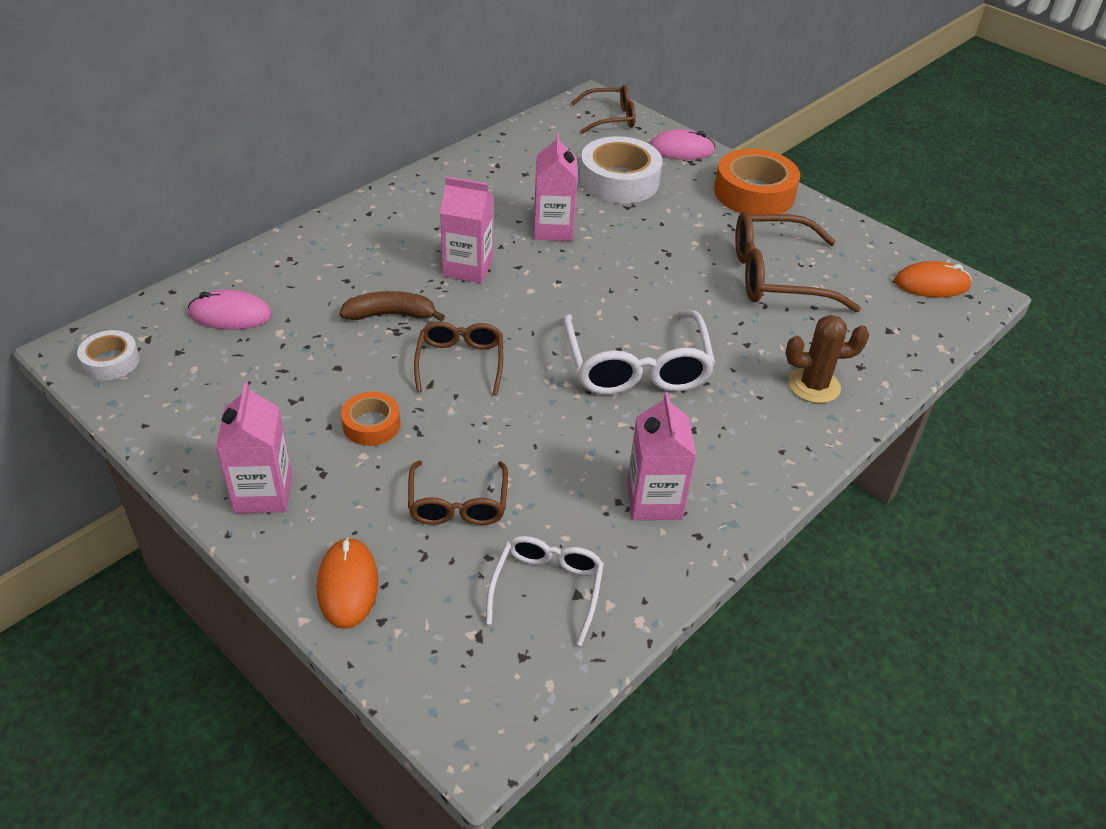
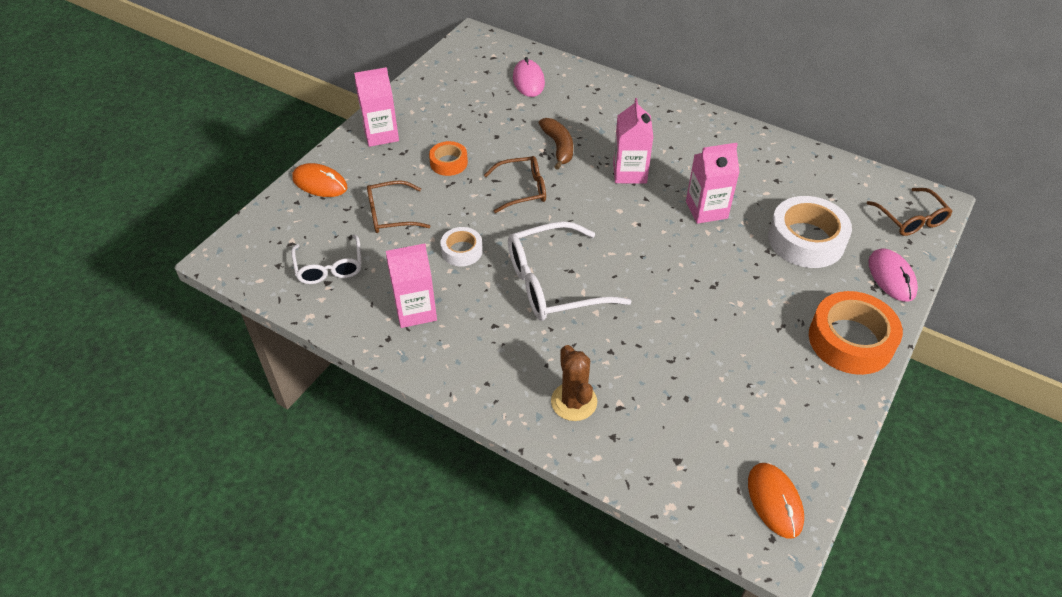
camera: 80 degrees right, 5 degrees up
white tape [77,330,140,380] -> white tape moved to [440,227,483,266]
orange mouse [317,537,378,629] -> orange mouse turned 45 degrees clockwise [292,163,347,197]
white glasses [486,536,604,646] -> white glasses turned 75 degrees clockwise [291,234,362,284]
brown glasses [735,212,861,312] -> none

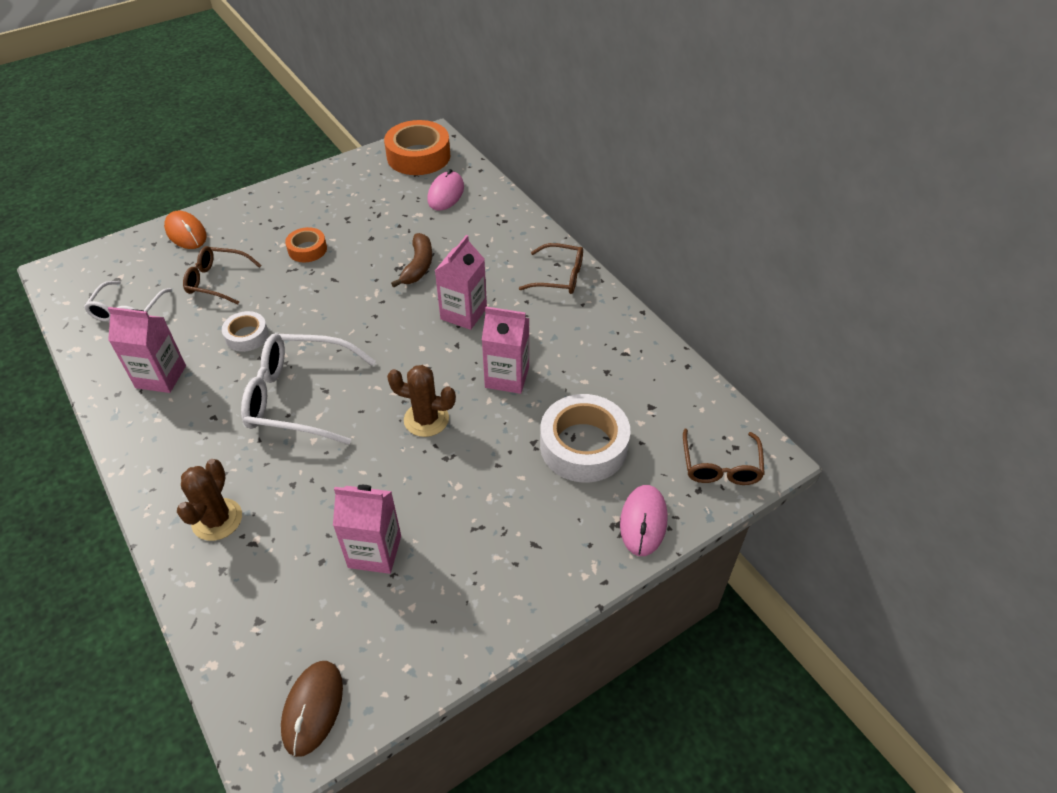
camera: 25 degrees right, 0 degrees up
pink carton [354,67,399,147] -> pink carton moved to [333,485,401,574]
brown glasses [484,156,546,213] -> brown glasses moved to [519,243,583,294]
orange mouse [748,463,804,538] -> brown mouse [281,661,343,757]
orange tape [809,291,903,375] -> orange tape moved to [384,120,450,175]
none -> brown cactus [387,365,456,437]

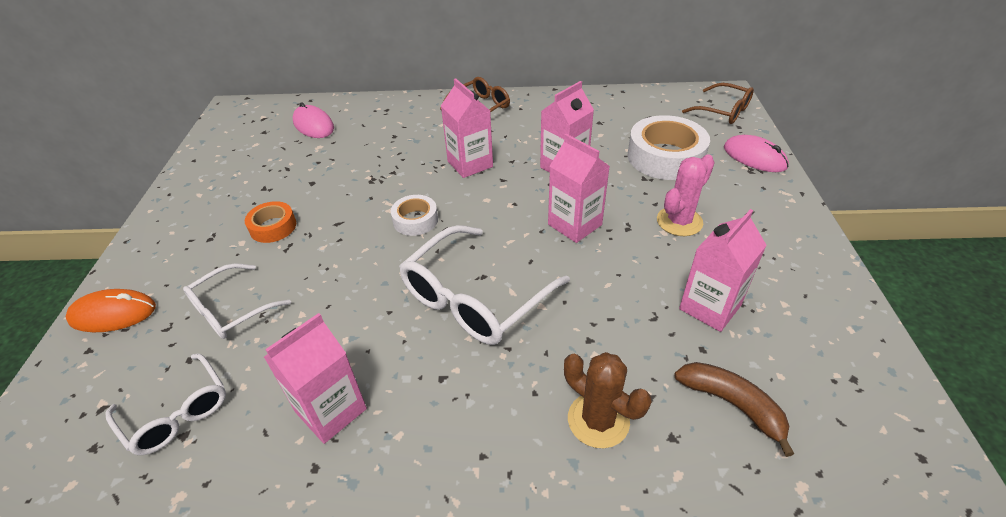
camera: 55 degrees left, 5 degrees down
brown glasses [183,246,262,304] -> white glasses [183,264,291,339]
white tape [222,311,269,352] -> white tape moved to [391,195,438,236]
brown mouse [281,661,343,757] -> none
orange tape [384,120,450,175] -> none
brown cactus [387,365,456,437] -> pink carton [548,134,610,243]
brown banana [391,233,432,287] -> brown banana moved to [674,362,794,457]
none -> pink cactus [657,154,715,236]

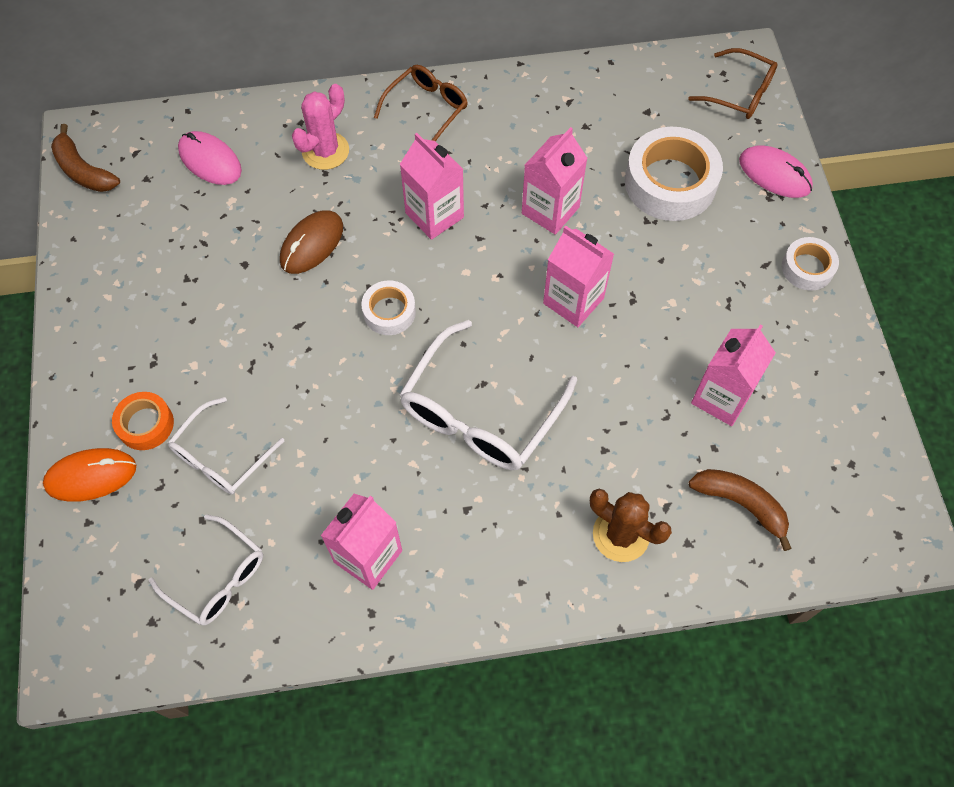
camera: 10 degrees left, 20 degrees up
orange tape [245,201,296,243] -> orange tape moved to [112,392,174,450]
pink cactus [657,154,715,236] -> pink cactus moved to [292,84,349,170]
none -> brown banana [51,124,120,192]
none -> brown mouse [280,211,343,274]
none -> white tape [782,237,839,290]

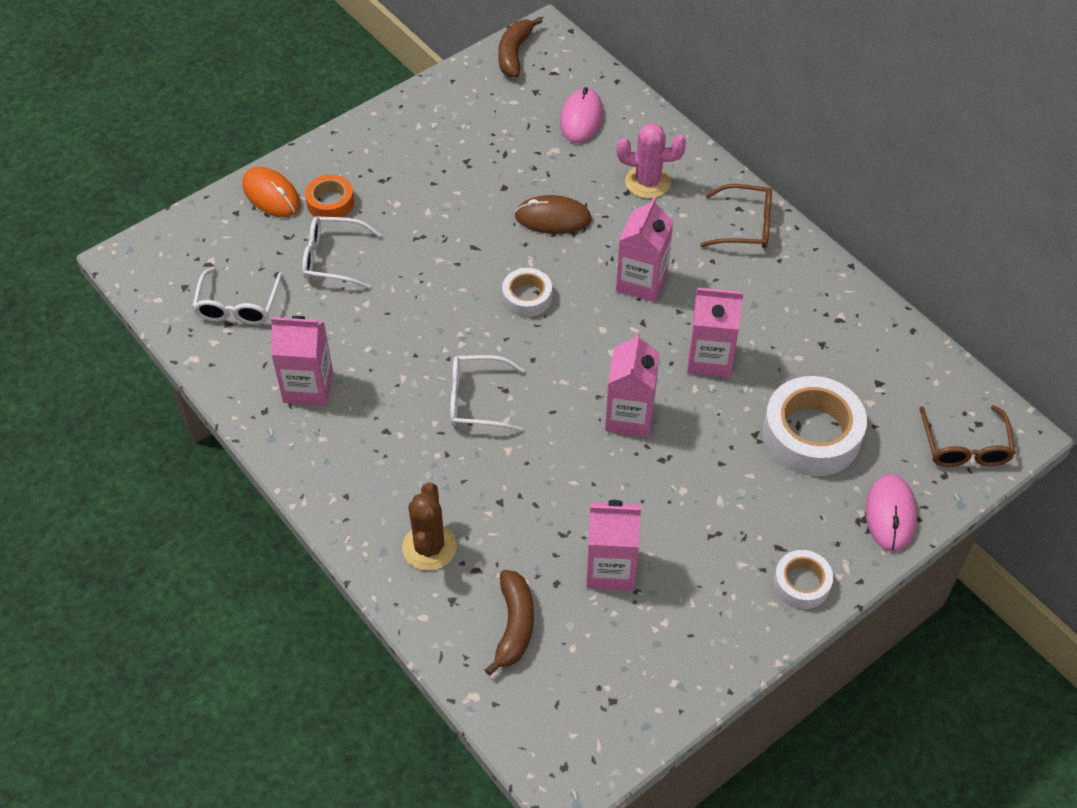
camera: 60 degrees right, 10 degrees down
white glasses [399,320,577,470] -> white glasses [450,355,525,432], size x0.61

